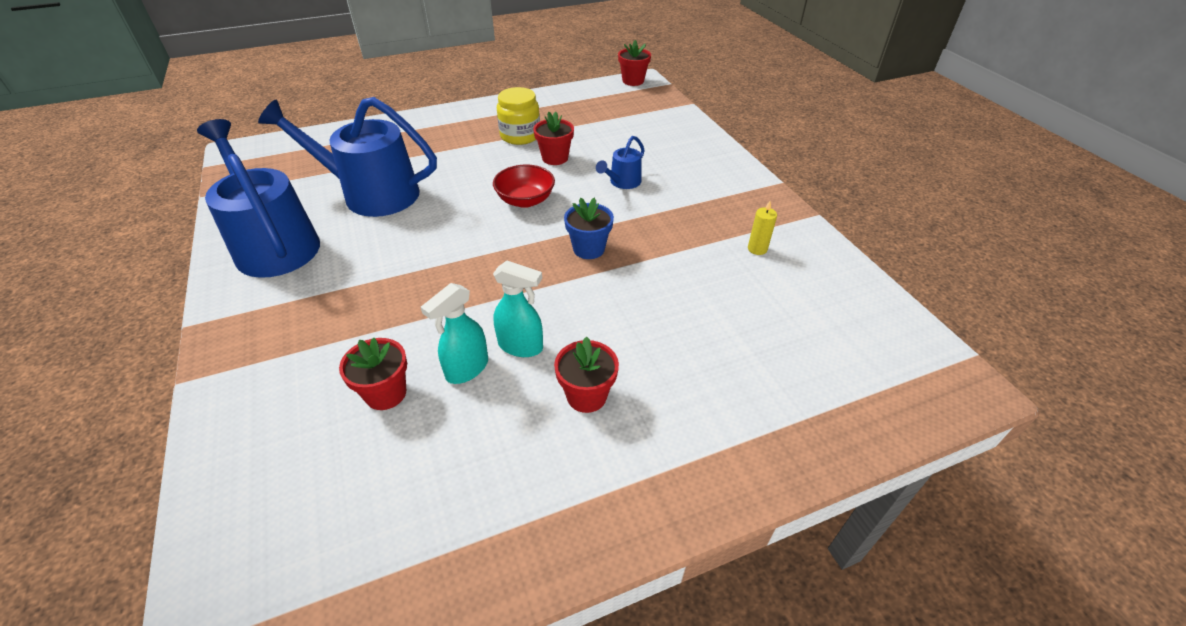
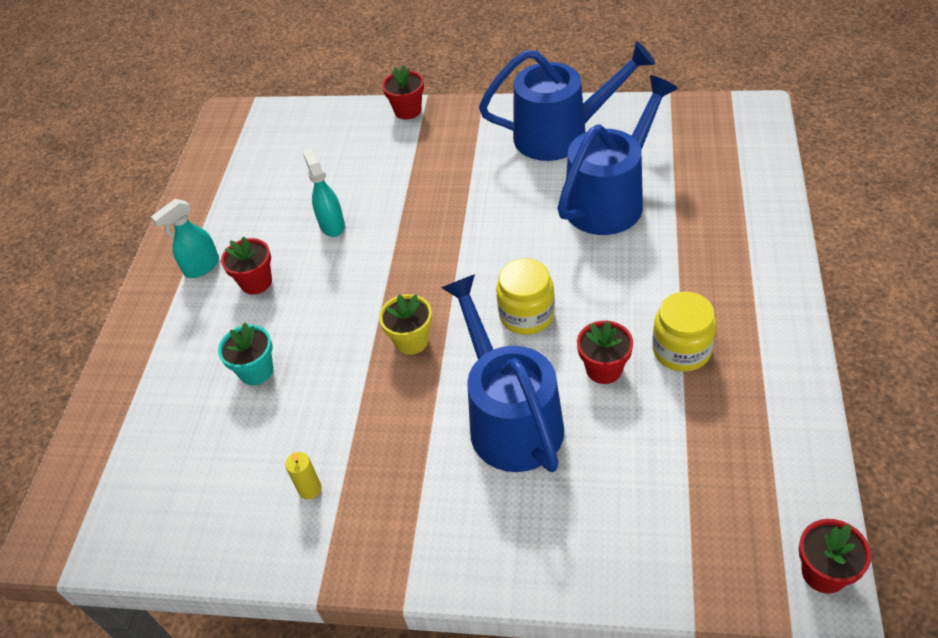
camera: 125 degrees right, 5 degrees up
red flower pot [339,338,407,410] -> red flower pot moved to [382,65,424,120]
red bowl [493,165,555,208] -> yellow jar [496,258,555,335]
turquoise spray bottle [493,261,543,357] -> turquoise spray bottle moved to [151,199,219,278]
blue flower pot [564,198,614,259] -> yellow flower pot [379,294,432,355]
blue watering can [596,136,645,189] -> blue watering can [441,274,564,472], size x2.21
none -> turquoise flower pot [218,323,273,385]

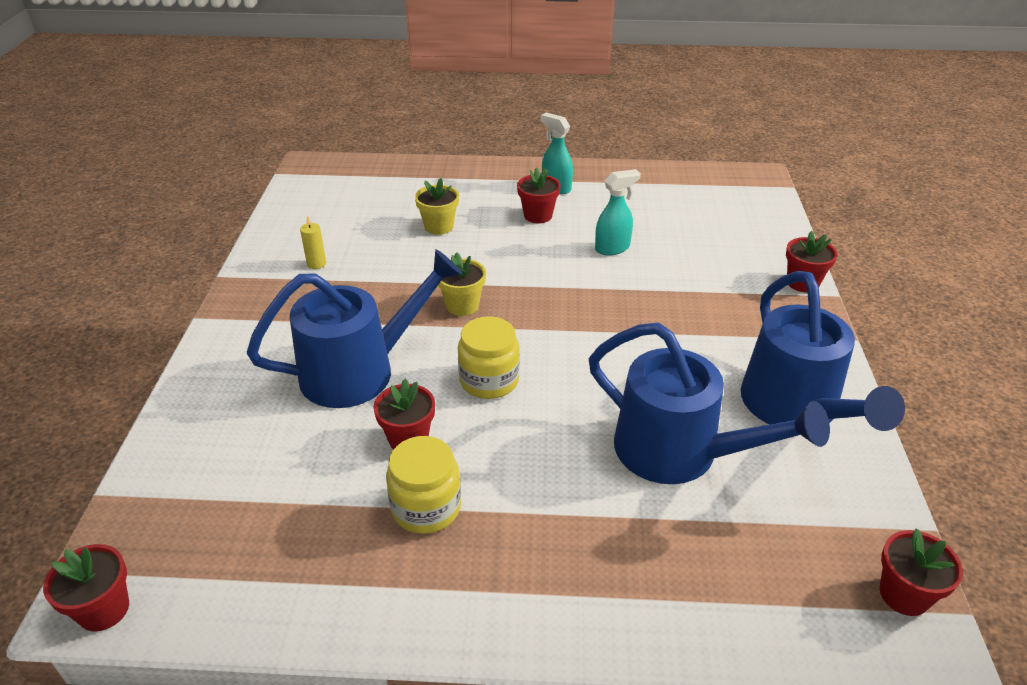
camera: 80 degrees right, 10 degrees down
turquoise flower pot [218,323,273,385] -> yellow flower pot [415,178,459,235]
none -> red flower pot [880,528,963,616]

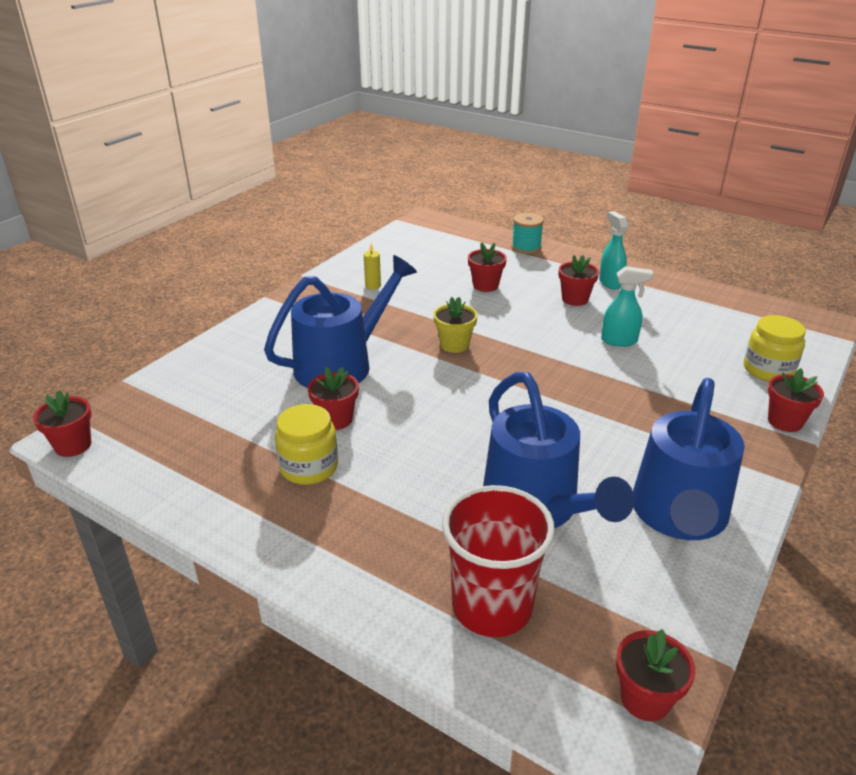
camera: 30 degrees right, 5 degrees down
blue watering can [247,249,462,408] -> blue watering can turned 45 degrees counterclockwise [264,255,417,388]
yellow flower pot [415,178,459,235] -> red flower pot [468,243,507,292]
yellow jar [458,316,520,399] -> yellow jar moved to [744,315,806,382]
none -> red cup [442,485,555,637]
none -> turquoise spool [511,213,544,254]

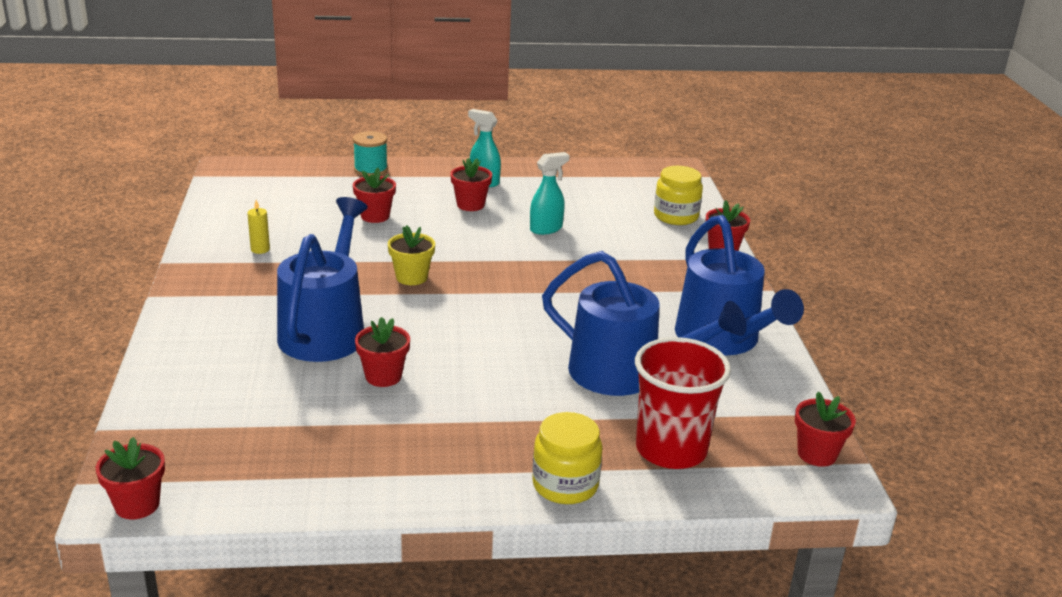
camera: 40 degrees left, 5 degrees down
yellow jar [275,404,338,485] -> yellow jar moved to [532,412,603,504]

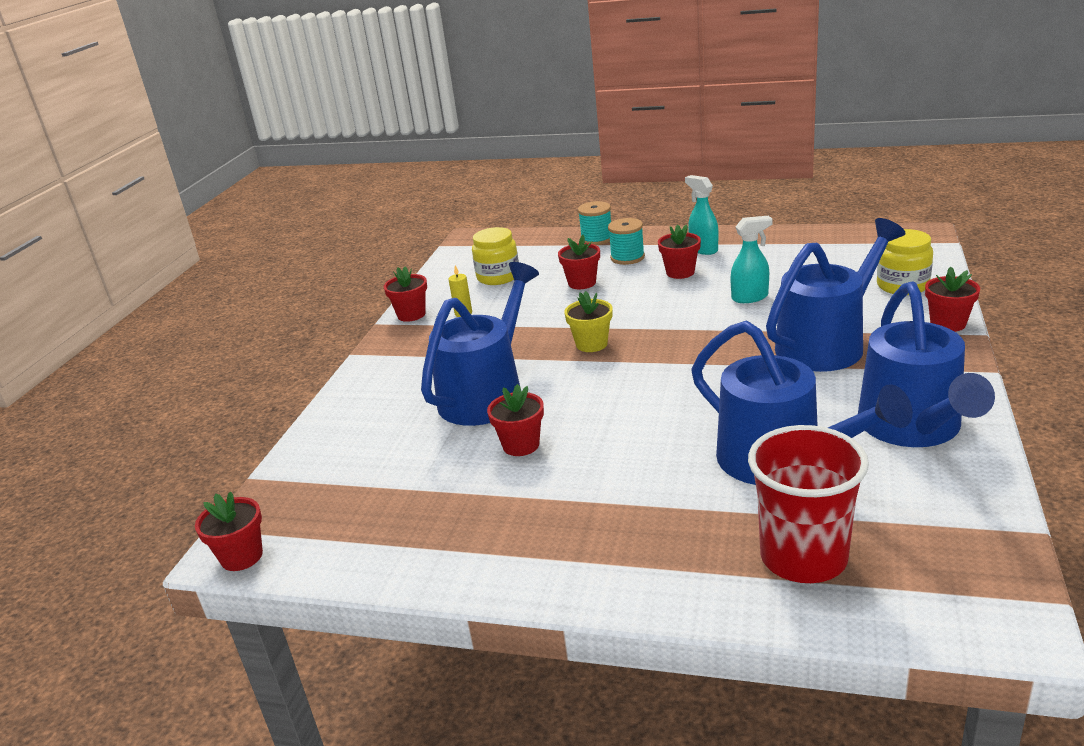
camera: 25 degrees right, 0 degrees up
yellow jar [532,412,603,504] -> yellow jar moved to [472,227,519,285]
red flower pot [795,391,856,467] -> red flower pot moved to [384,267,427,322]
none -> turquoise spool [608,218,645,265]
none -> blue watering can [766,218,906,372]

